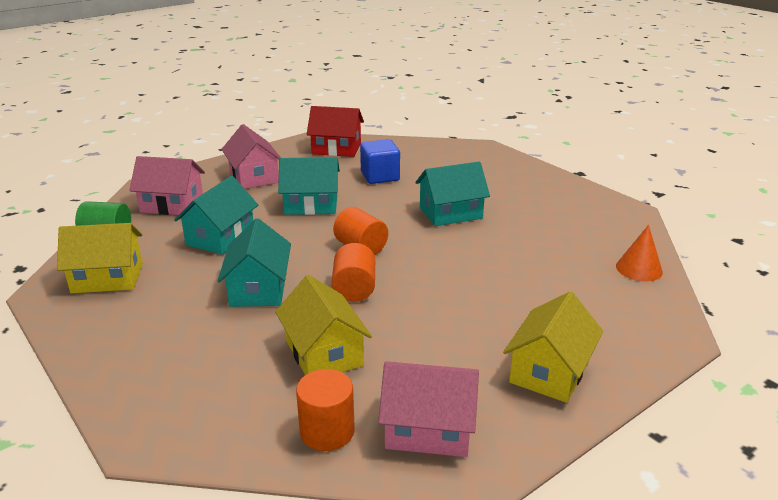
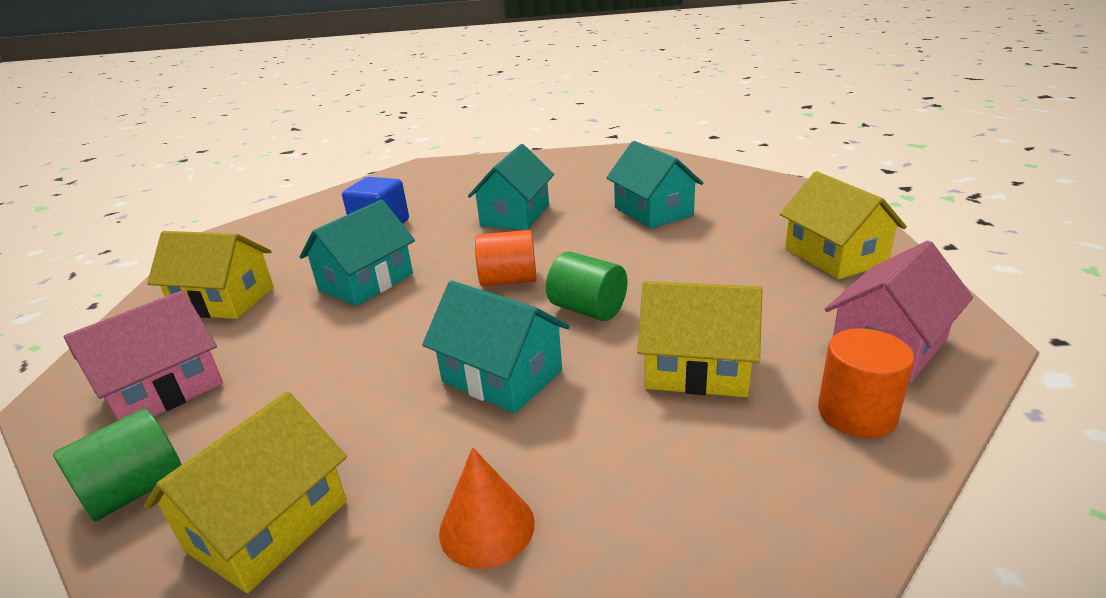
camera: 50 degrees left, 0 degrees up
turquoise house [174,176,258,255] -> turquoise house moved to [606,141,703,228]
pink house [221,124,281,189] -> yellow house [147,231,274,319]
red house [307,106,364,157] -> none
orange cylinder [332,243,375,302] -> green cylinder [546,252,627,321]
orange cone [616,225,663,281] -> orange cone moved to [439,447,535,569]

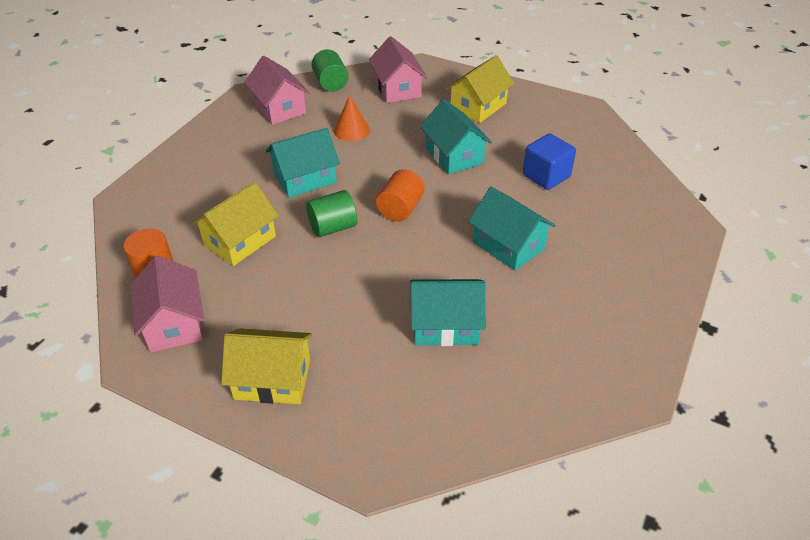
camera: 115 degrees right, 15 degrees up
yellow house [144,391,347,593] -> pink house [244,56,310,125]
orange cone [439,447,535,569] -> orange cone moved to [334,95,370,141]

